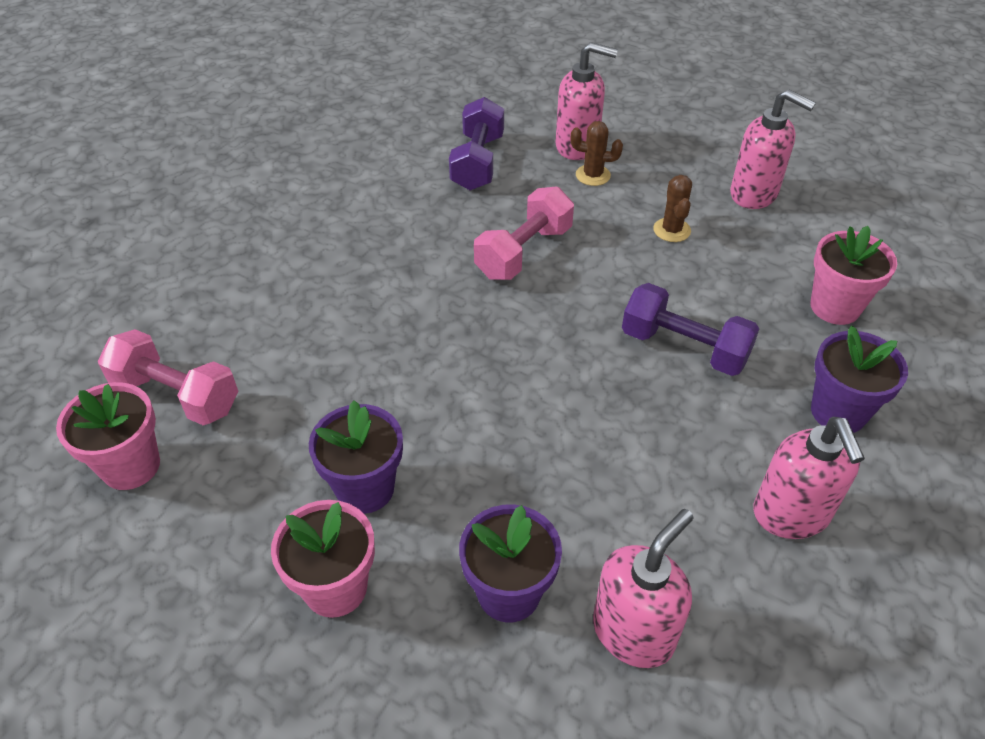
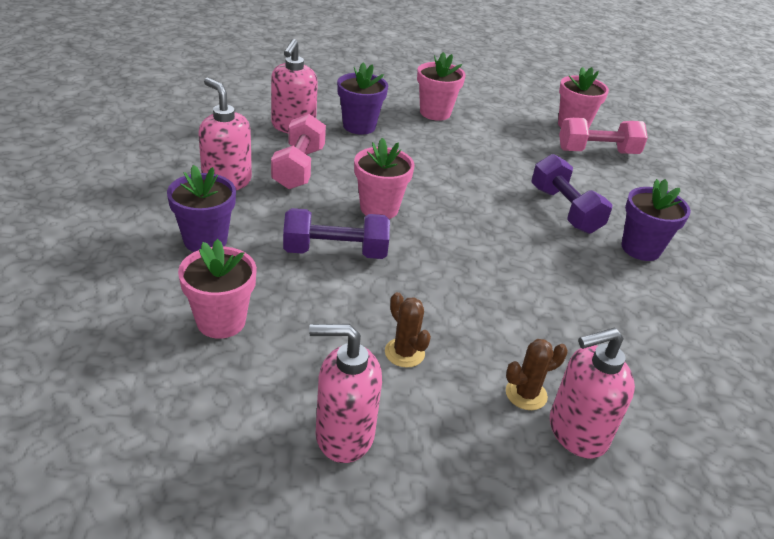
camera: 145 degrees right, 10 degrees down
purple flower pot [309,400,403,514] -> purple flower pot moved to [622,179,691,261]
purple dumbbell [449,97,504,191] -> purple dumbbell moved to [531,154,612,234]
pink dumbbell [474,186,574,280] -> pink dumbbell moved to [271,114,326,189]
none -> pink flower pot [354,138,415,219]

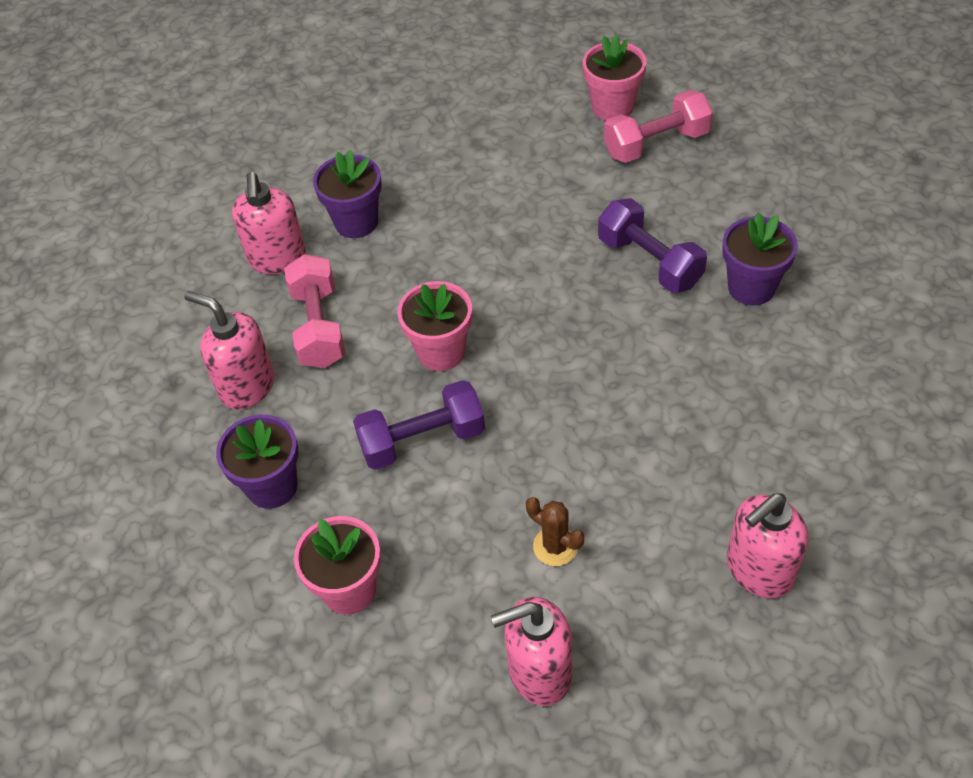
camera: 10 degrees left, 15 degrees up
pink flower pot [417,52,466,121] -> none
brown cactus [506,339,568,410] -> none

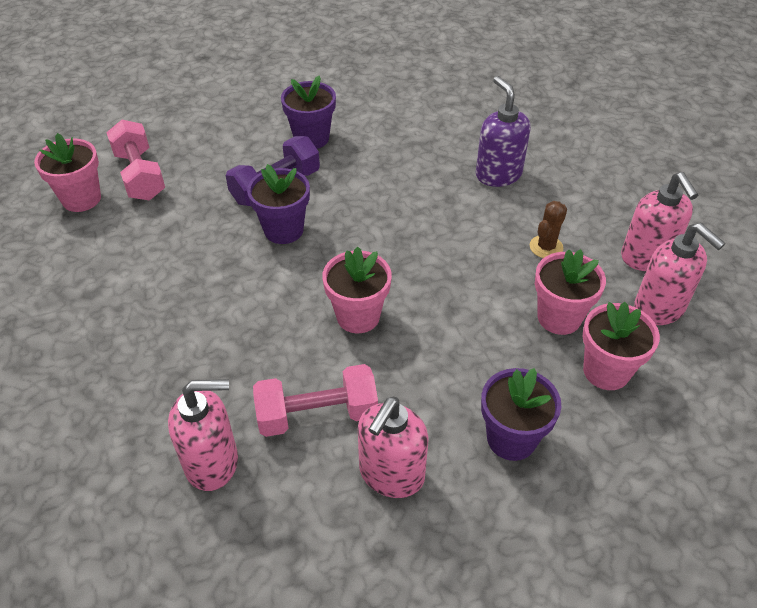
camera: 95 degrees left, 5 degrees down
purple flower pot [313,150,382,238] -> purple flower pot moved to [247,164,310,244]
purple dumbbell [353,380,485,470] -> none
pink soap dispenser [727,493,808,598] -> pink soap dispenser moved to [634,223,725,325]
none -> purple soap dispenser [476,76,531,187]
none -> pink flower pot [535,249,606,335]

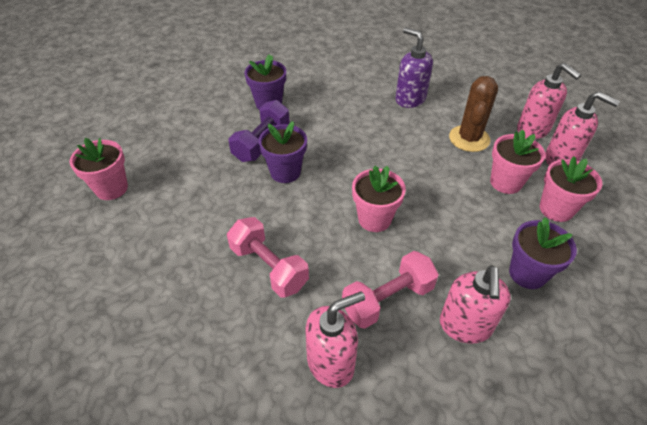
camera: 20 degrees left, 0 degrees up
pink dumbbell [106,120,165,200] -> pink dumbbell moved to [227,217,309,297]
brown cactus [530,201,567,258] -> brown cactus [449,76,498,152], size x1.71

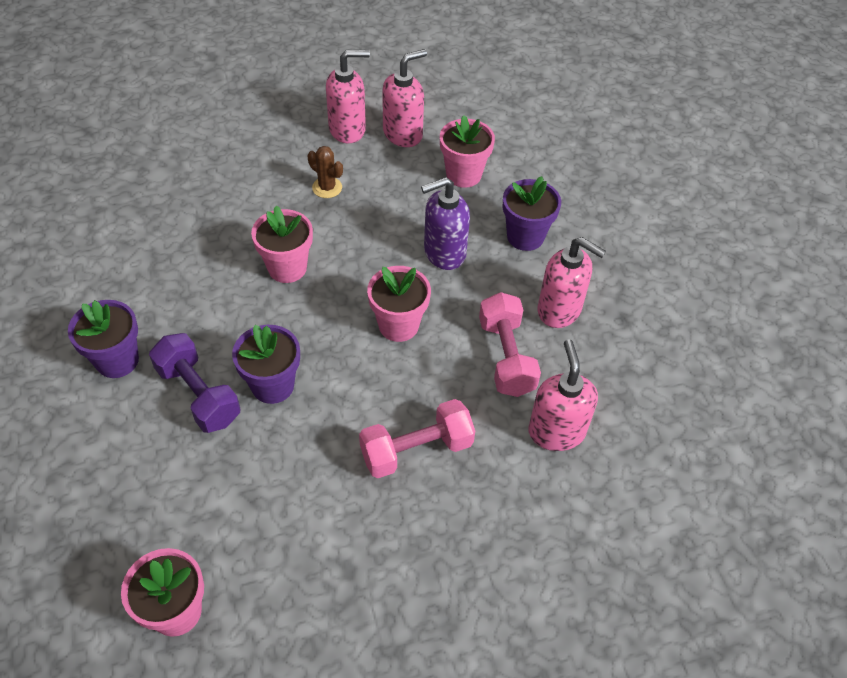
camera: 70 degrees left, 5 degrees up
purple soap dispenser [395,27,433,108] -> purple soap dispenser moved to [421,177,470,270]
brown cactus [449,76,498,152] -> brown cactus [308,146,343,198], size x0.59
pink flower pot [490,129,545,194] -> pink flower pot moved to [251,206,313,283]

